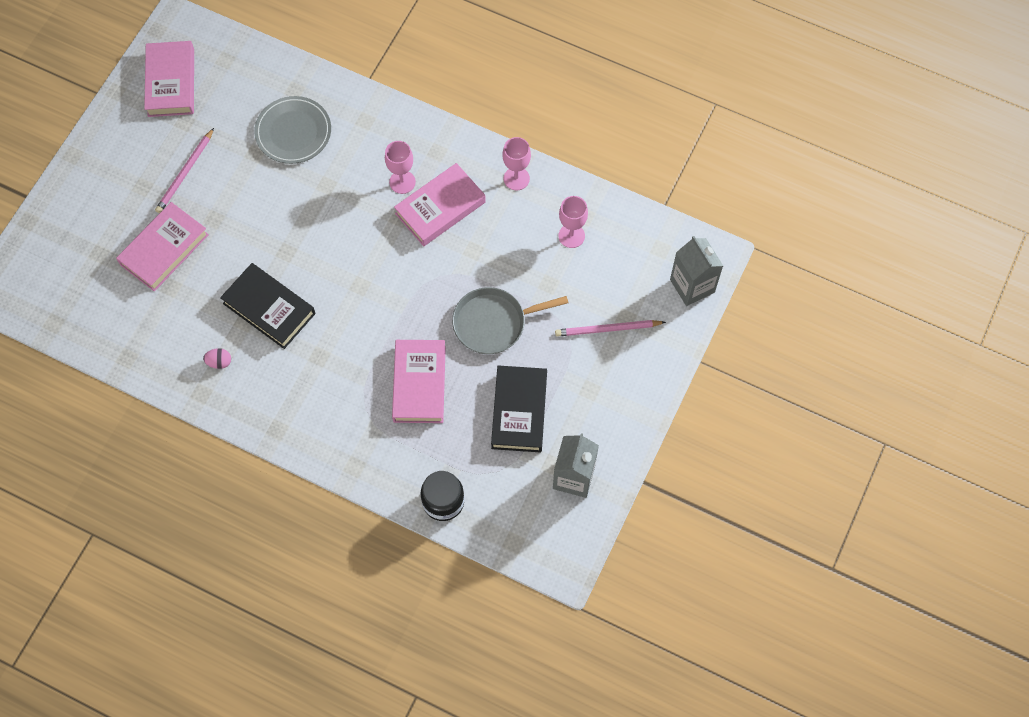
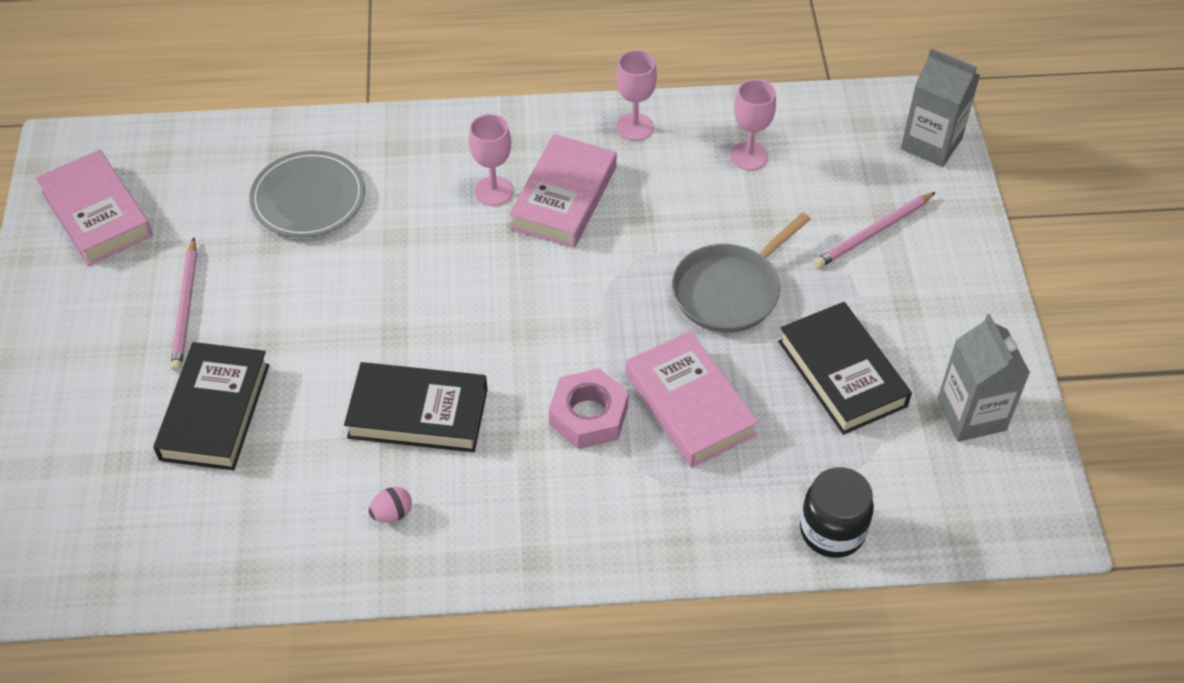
camera: 30 degrees left, 15 degrees down
pink book [116,202,209,291] -> black book [153,342,269,470]
none -> pink nut [549,369,629,449]

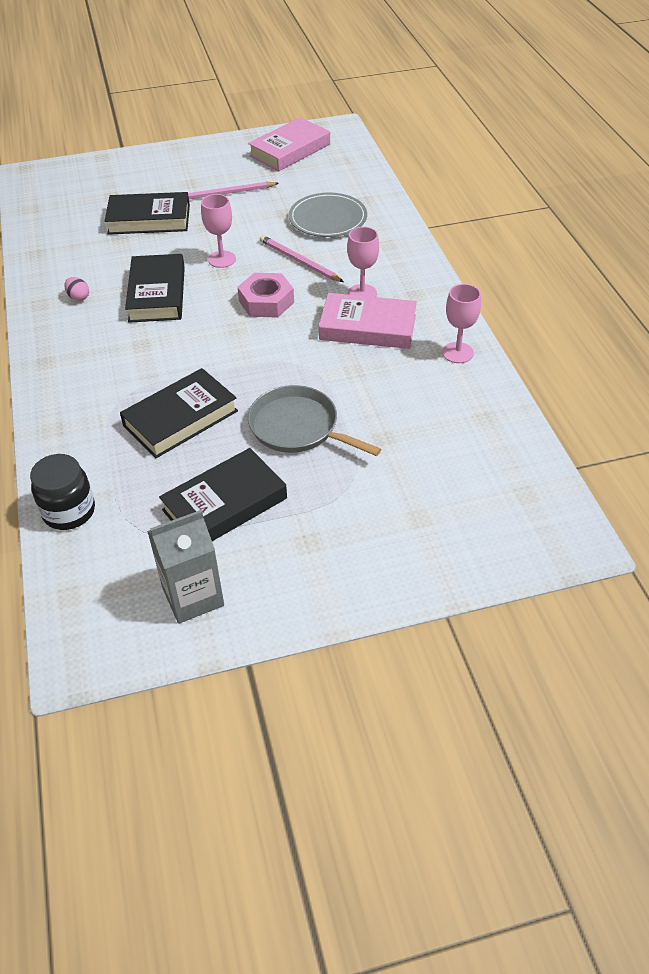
camera: 80 degrees right, 5 degrees down
pink nut [549,369,629,449] -> pink nut moved to [237,273,294,318]
pink book [626,331,759,468] -> black book [120,368,238,458]
pink goblet [730,79,776,170] -> pink goblet moved to [201,194,236,268]
pink pencil [814,192,936,268] -> pink pencil moved to [260,235,344,282]
grey carton [901,48,980,167] -> none

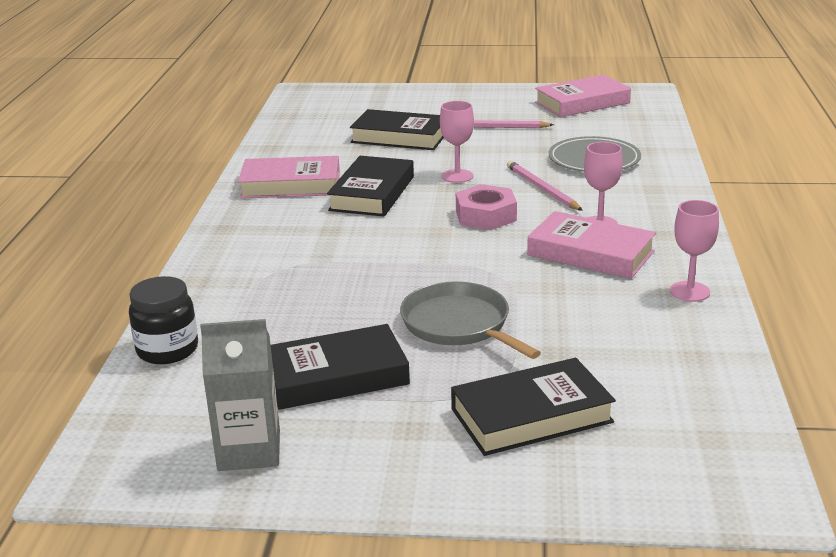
camera: 20 degrees right, 20 degrees down
pink egg [64,277,89,301] -> pink book [238,156,340,199]
black book [120,368,238,458] -> black book moved to [451,358,616,456]

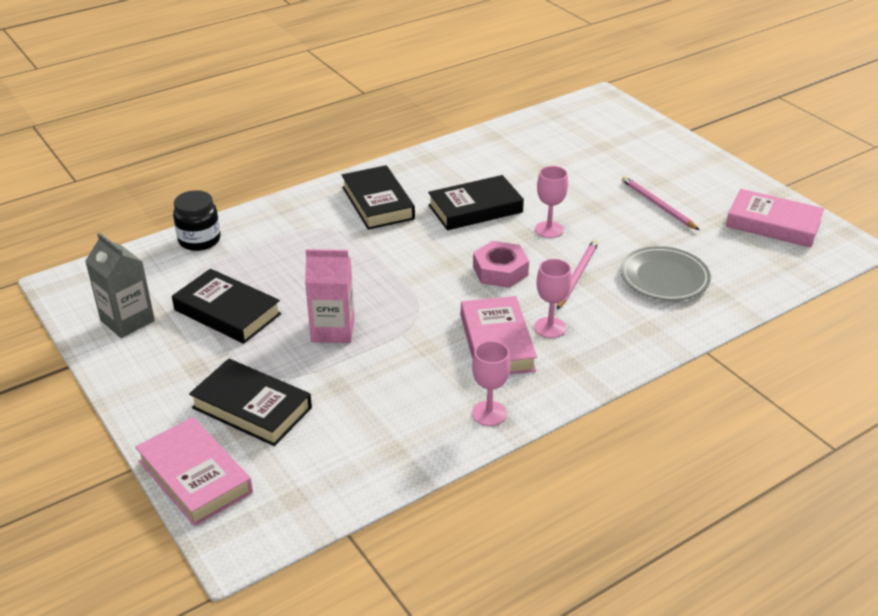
camera: 50 degrees right, 10 degrees up
pink book [238,156,340,199] -> pink book moved to [135,417,253,526]
black book [350,109,444,150] -> black book moved to [342,165,415,230]
grey pan [400,281,541,359] -> pink carton [305,249,354,343]

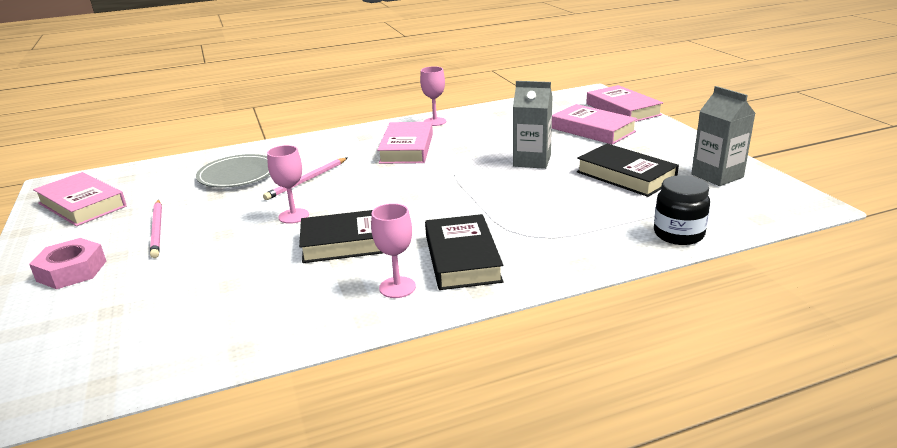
camera: 165 degrees left, 10 degrees down
black book [189,359,312,446] -> pink book [552,104,637,145]
pink carton [305,249,354,343] -> grey carton [513,81,552,169]
pink nut [473,241,529,288] -> pink nut moved to [29,238,106,289]
pink goblet [534,259,572,338] -> pink goblet moved to [371,203,416,298]

